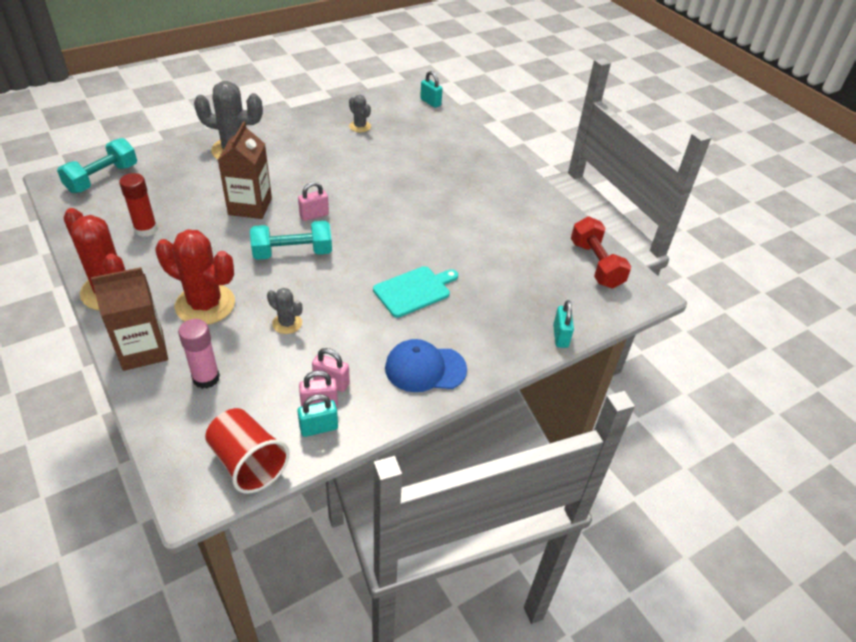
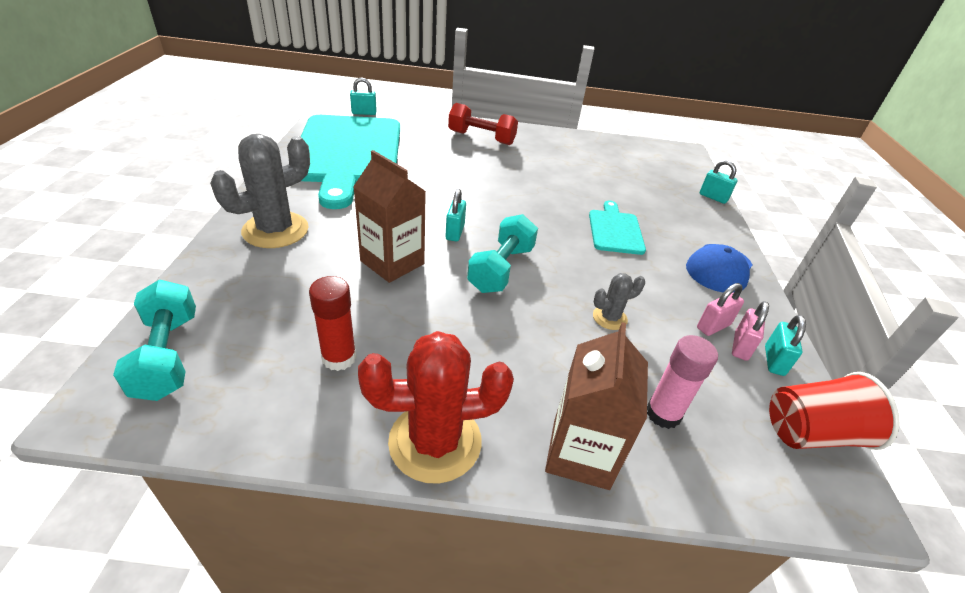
camera: 55 degrees left, 5 degrees down
red cactus [155,229,235,325] -> none
pink padlock [298,182,329,221] -> turquoise padlock [445,189,466,241]
grey cactus [349,95,371,132] -> turquoise cutting board [301,115,400,209]
red dumbbell [571,217,631,289] -> red dumbbell moved to [448,103,518,145]

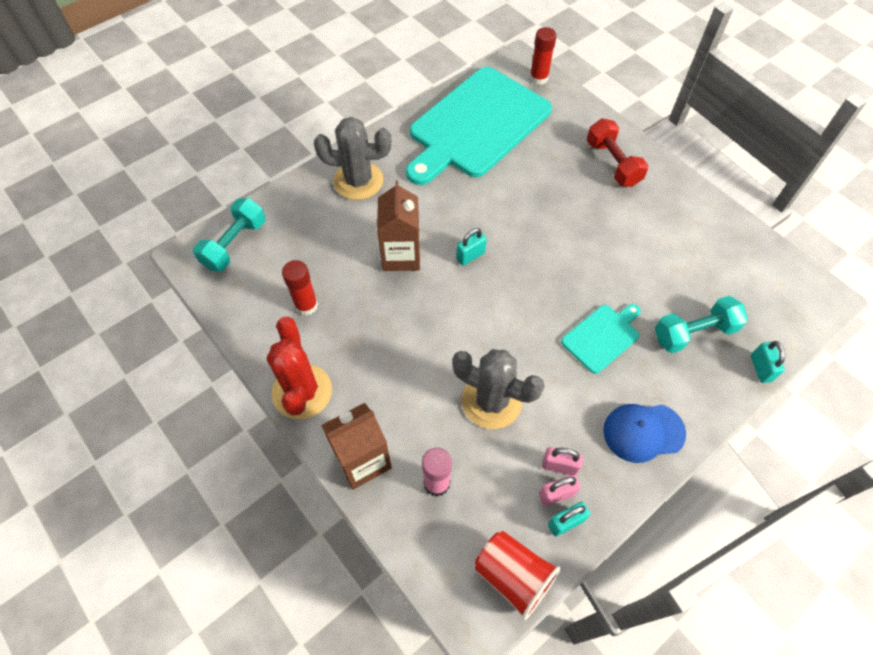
camera: 50 degrees right, 20 degrees up
turquoise padlock [350,78,377,115] -> red glue stick [530,27,557,85]
red cactus [358,331,514,484] -> red cactus turned 45 degrees clockwise [267,317,332,419]
turquoise dumbbell [467,214,538,293] -> turquoise dumbbell moved to [655,296,748,353]
grey cactus [593,273,645,330] -> grey cactus [452,349,545,429], size x2.02

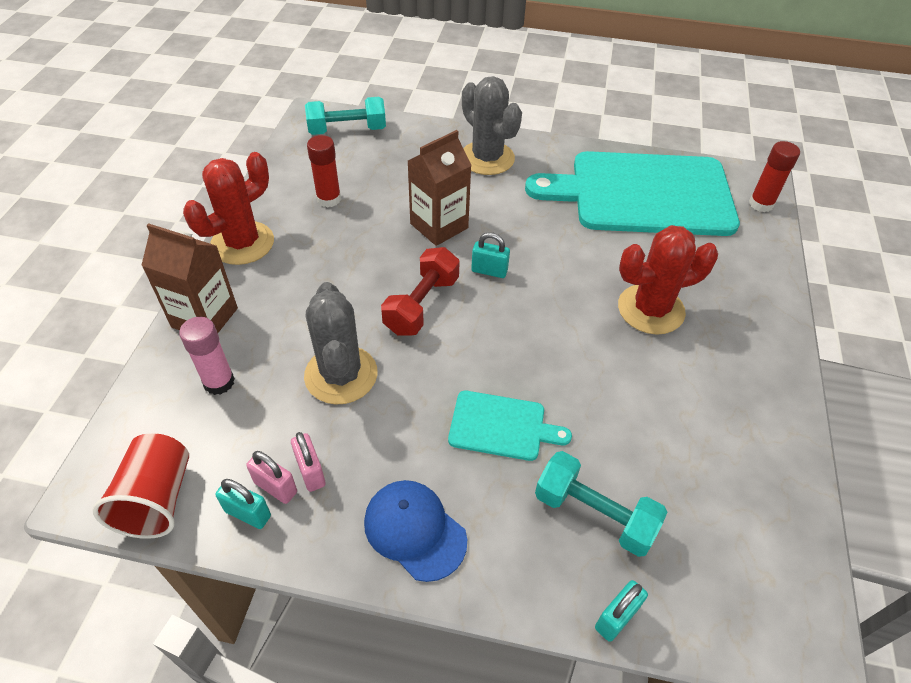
camera: 50 degrees right, 10 degrees down
red dumbbell [587,118,649,187] -> red dumbbell moved to [381,247,460,336]
none -> red cactus [618,225,718,335]

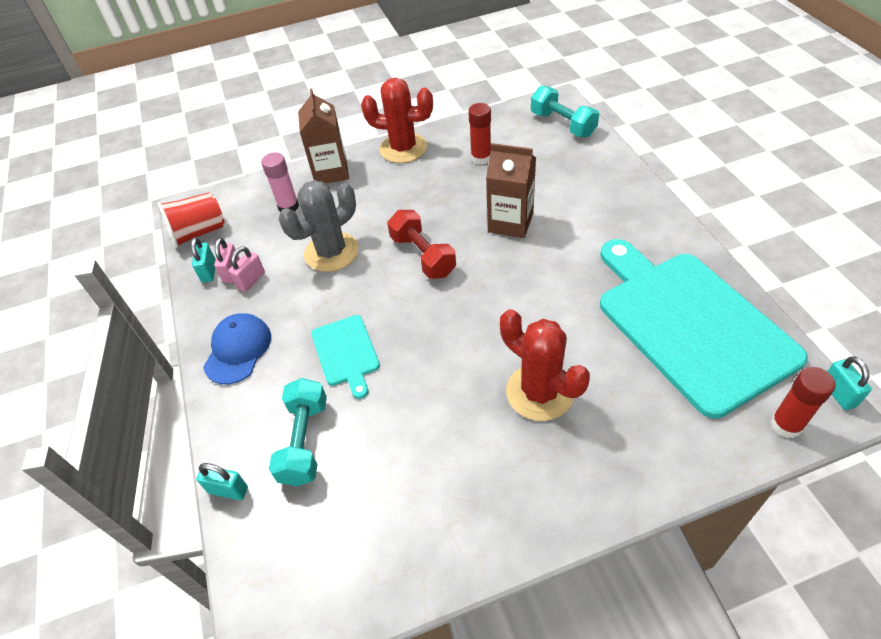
camera: 65 degrees right, 0 degrees up
red dumbbell [381,247,460,336] -> red dumbbell turned 60 degrees clockwise [387,210,456,279]
grey cactus [462,76,522,175] -> none
turquoise padlock [471,232,510,278] -> turquoise padlock moved to [827,356,872,410]

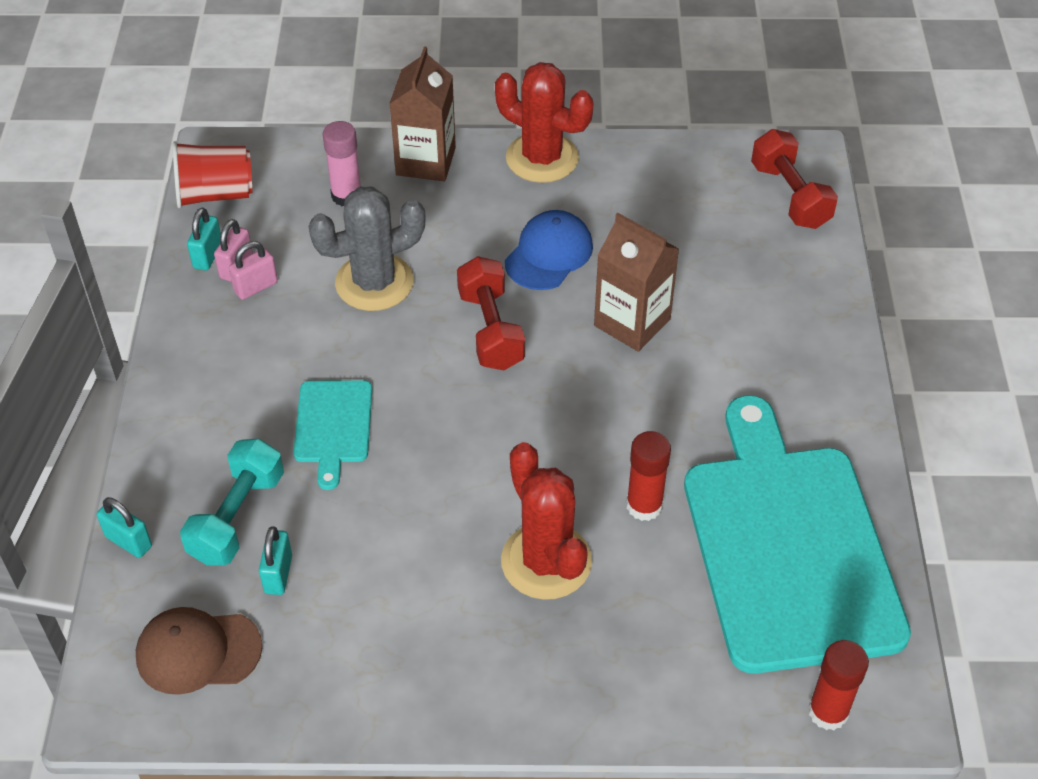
camera: 15 degrees right, 0 degrees up
blue cap [203,313,271,384] -> blue cap moved to [505,210,593,290]
red glue stick [468,103,491,165] -> red glue stick moved to [626,431,671,521]
turquoise dumbbell [531,85,599,137] -> red dumbbell [751,129,838,229]
turquoise padlock [827,356,872,410] -> turquoise padlock moved to [259,527,292,595]
none -> brown cap [136,607,262,695]

